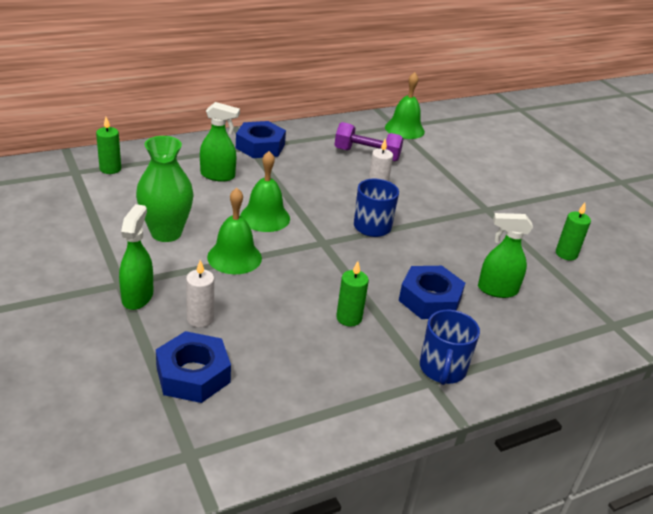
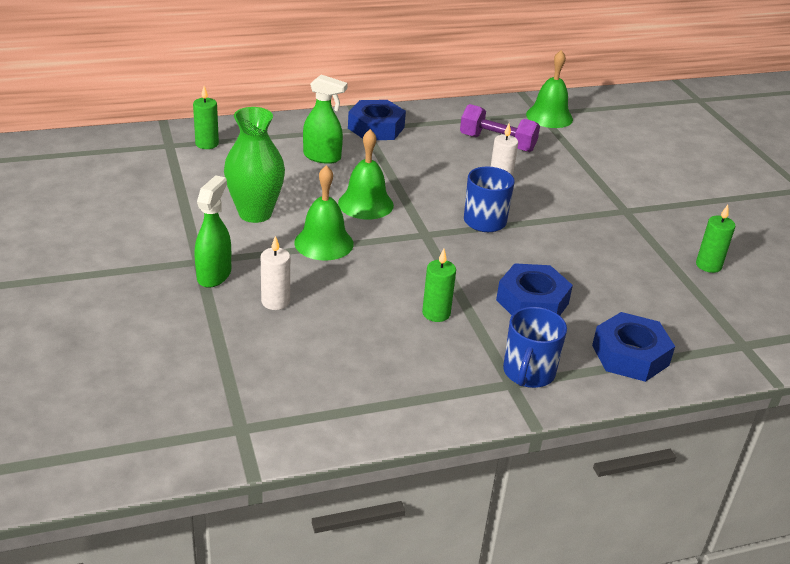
camera: 10 degrees right, 0 degrees up
blue nut [156,331,231,403] -> blue nut moved to [592,312,675,382]
green spray bottle [478,213,533,298] -> none

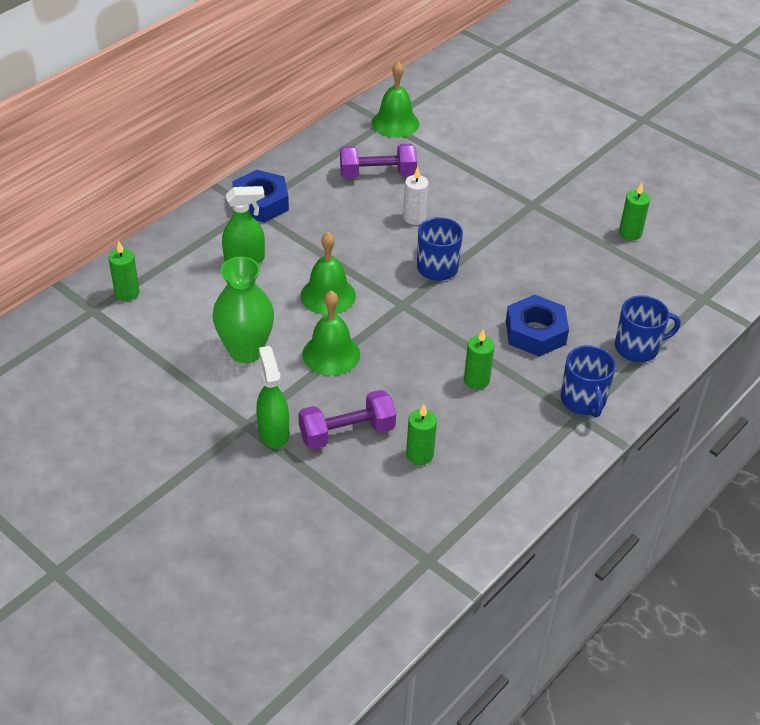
camera: 30 degrees left, 10 degrees up
white candle [261,236,290,310] -> purple dumbbell [299,390,396,450]
blue nut [592,312,675,382] -> blue mug [615,295,680,362]
none -> green candle [406,404,437,465]

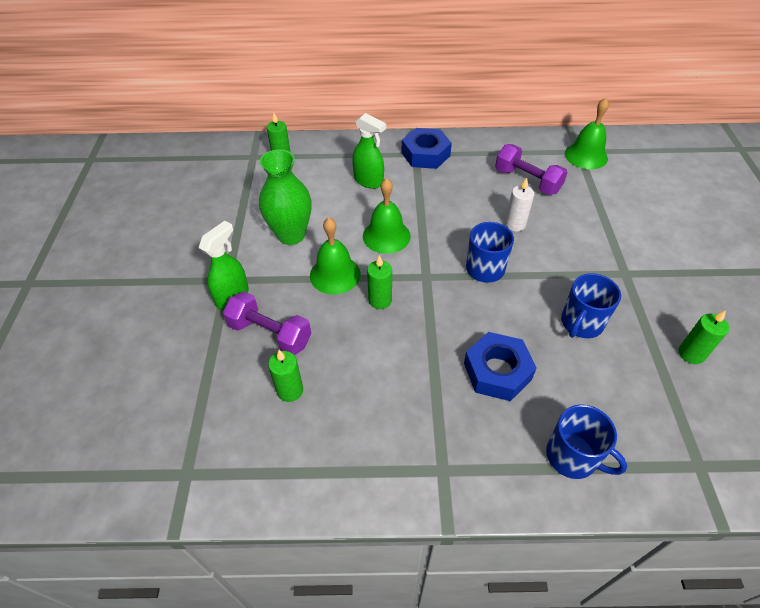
camera: 50 degrees right, 5 degrees up
green candle [464,330,494,390] -> green candle moved to [367,255,392,309]
blue mug [561,345,616,418] -> blue mug moved to [561,273,621,338]

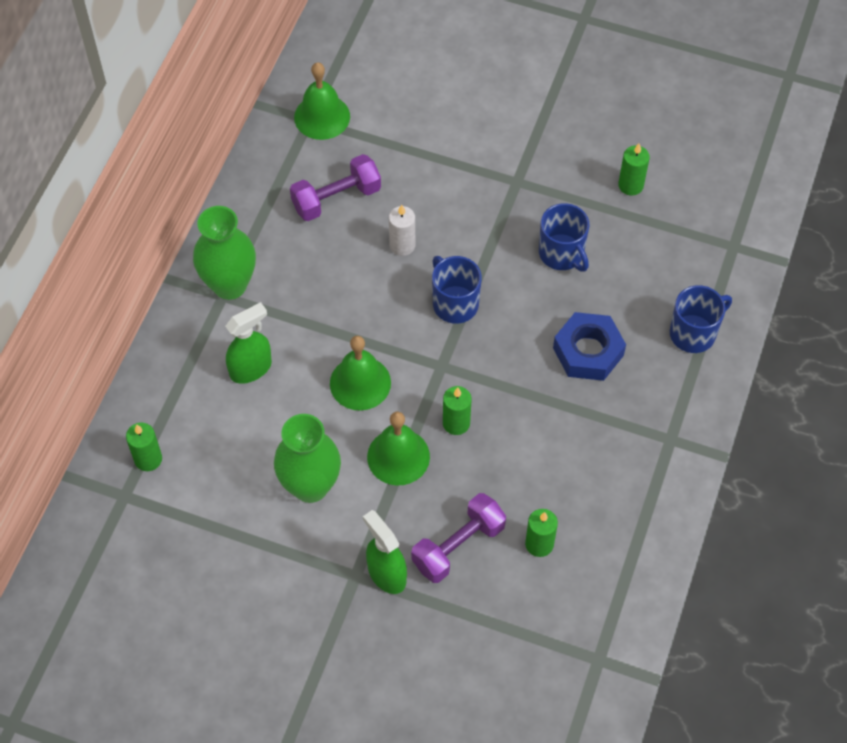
camera: 70 degrees left, 10 degrees up
blue nut [401,128,452,169] -> green vase [193,206,256,300]

